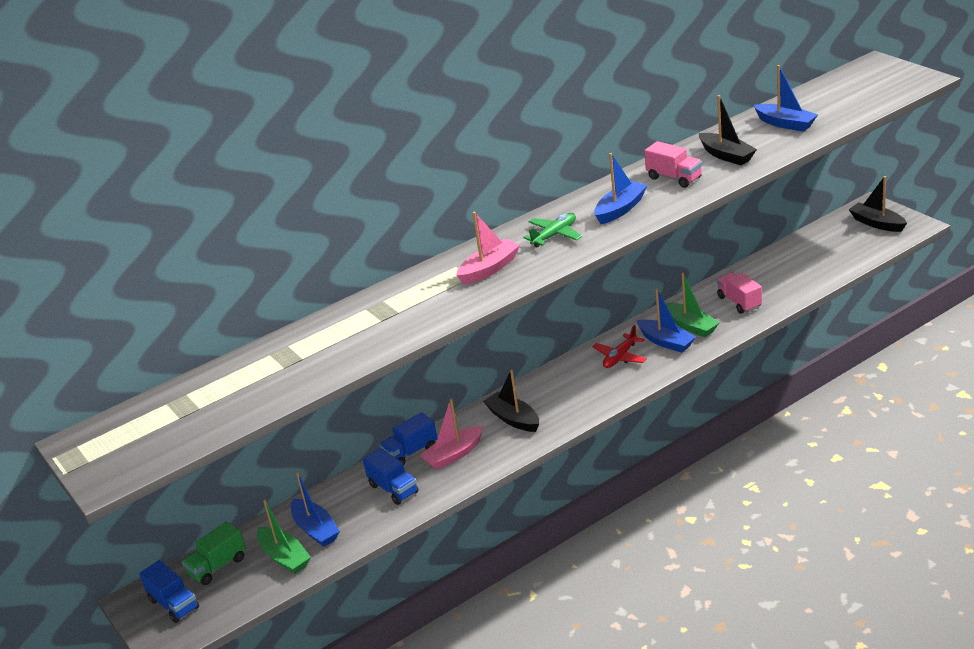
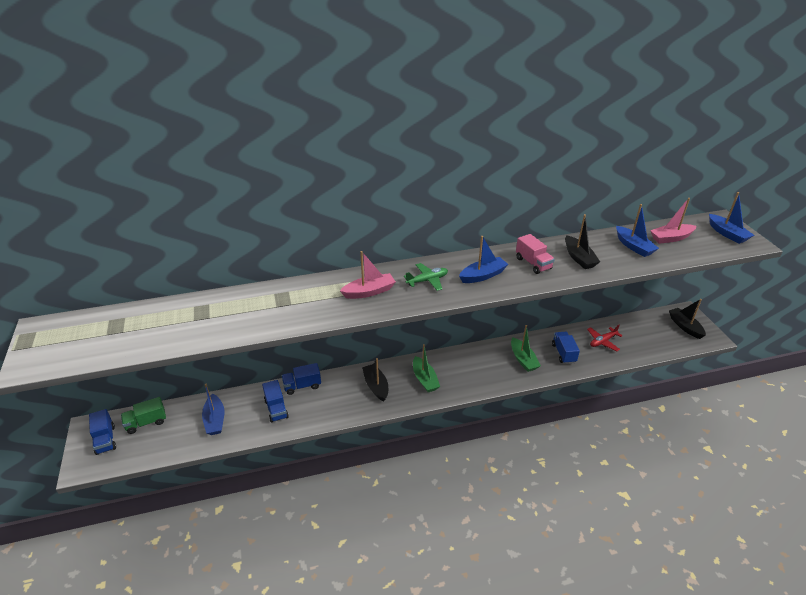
camera: 15 degrees right, 5 degrees up
green boat [257,500,311,574] -> green boat moved to [413,344,440,392]
pink boat [419,398,483,470] -> pink boat moved to [650,198,697,244]
red plane [593,325,647,368] -> red plane moved to [587,325,622,351]
blue boat [636,288,696,353] -> blue boat moved to [709,192,754,244]
pink truck [717,272,762,314] -> blue truck [552,332,580,364]

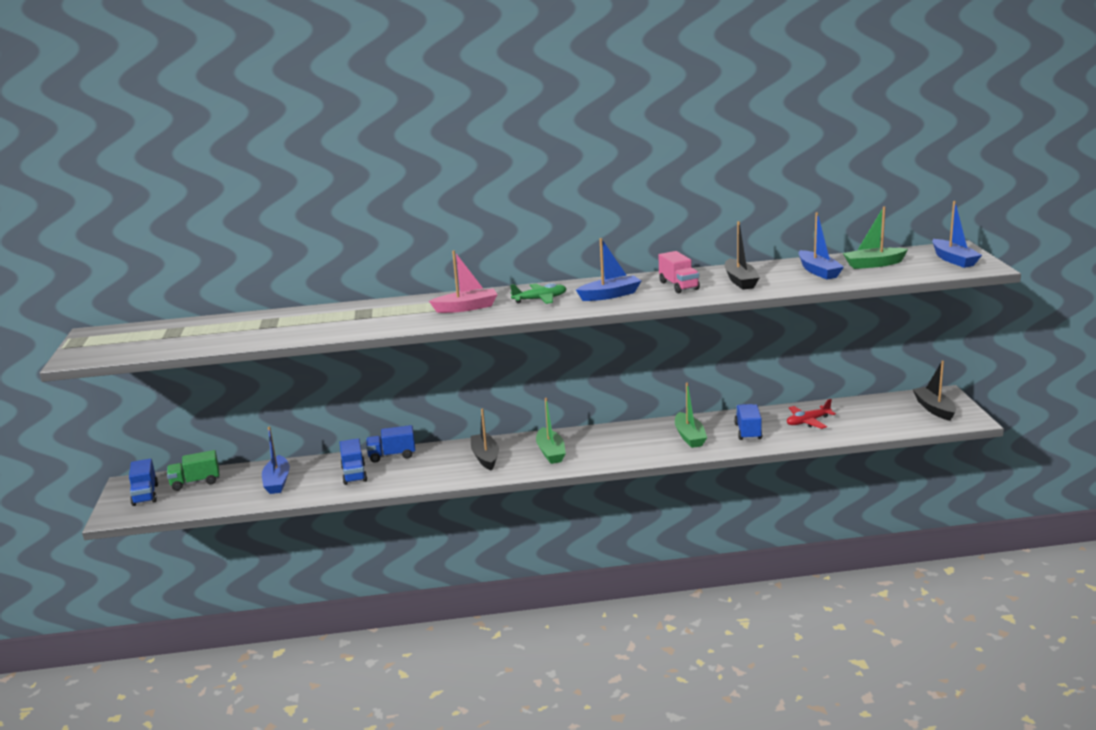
camera: 10 degrees right, 15 degrees down
pink boat [650,198,697,244] -> green boat [843,206,908,269]

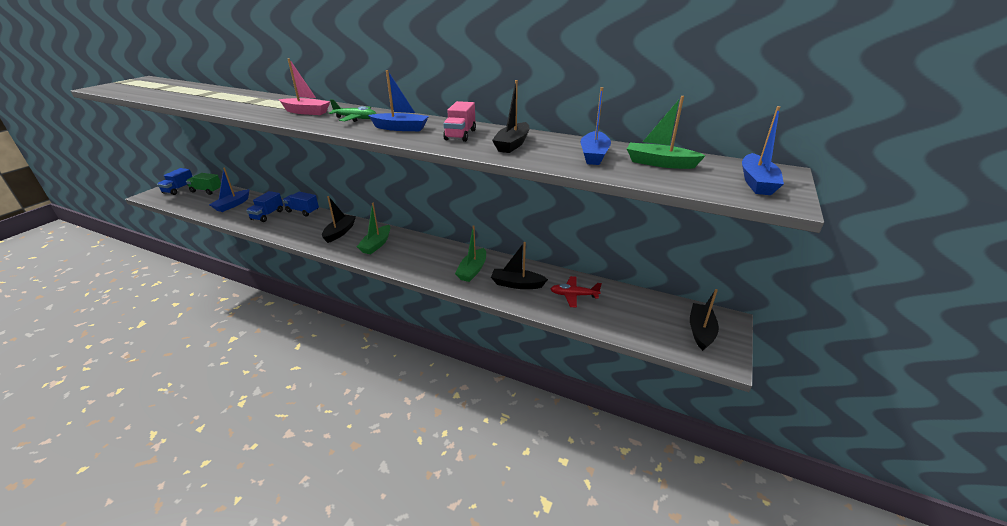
camera: 30 degrees right, 10 degrees up
blue truck [734,404,762,440] -> black boat [491,242,548,289]

